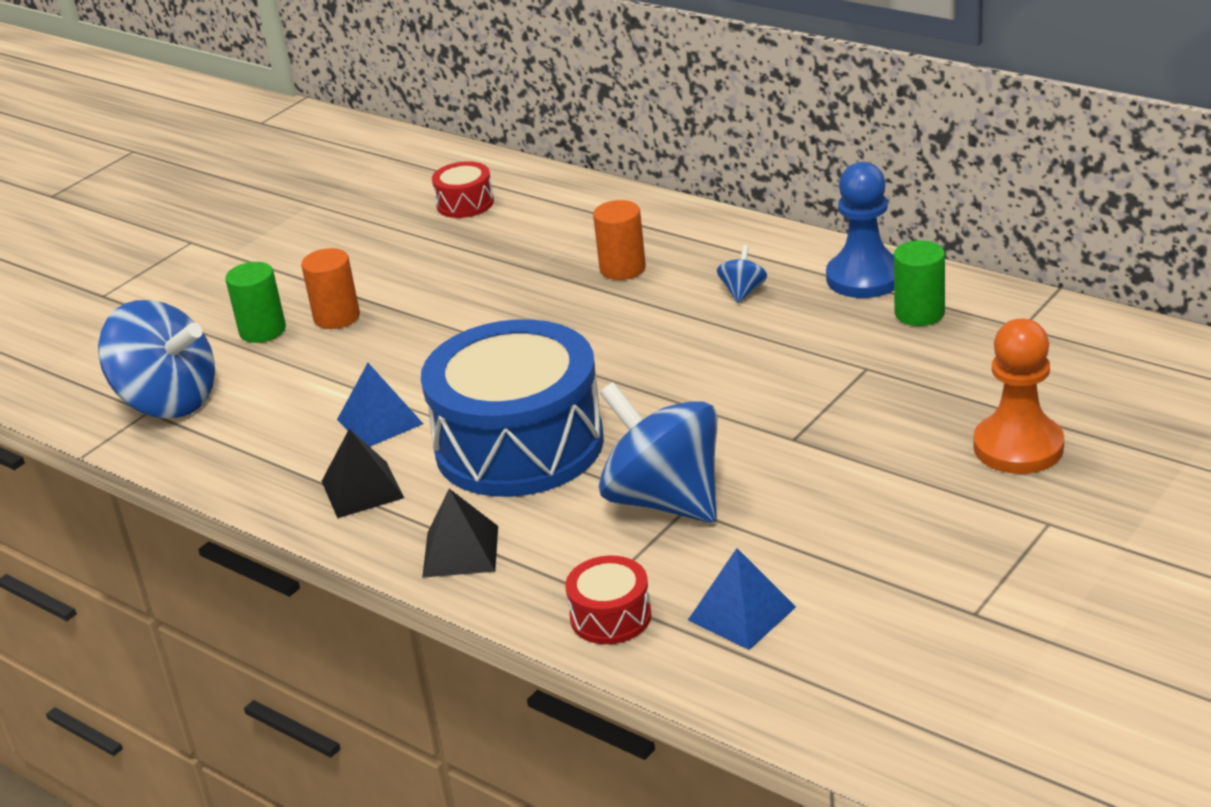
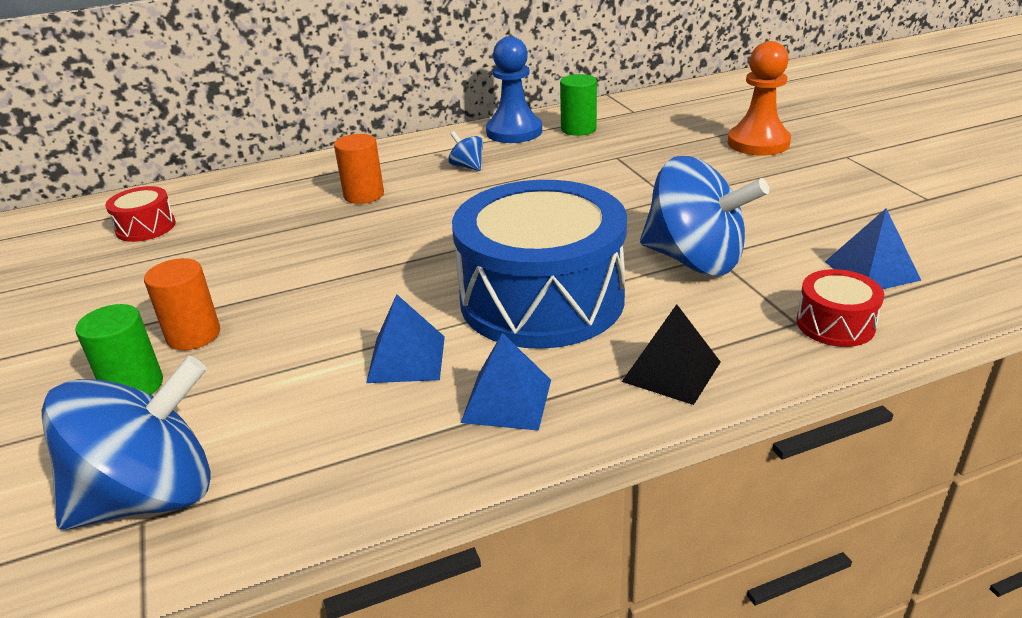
camera: 60 degrees left, 0 degrees up
black pyramid [322,429,404,518] -> blue pyramid [461,333,551,431]
blue spinning top [599,382,717,523] -> blue spinning top turned 135 degrees counterclockwise [640,156,769,276]

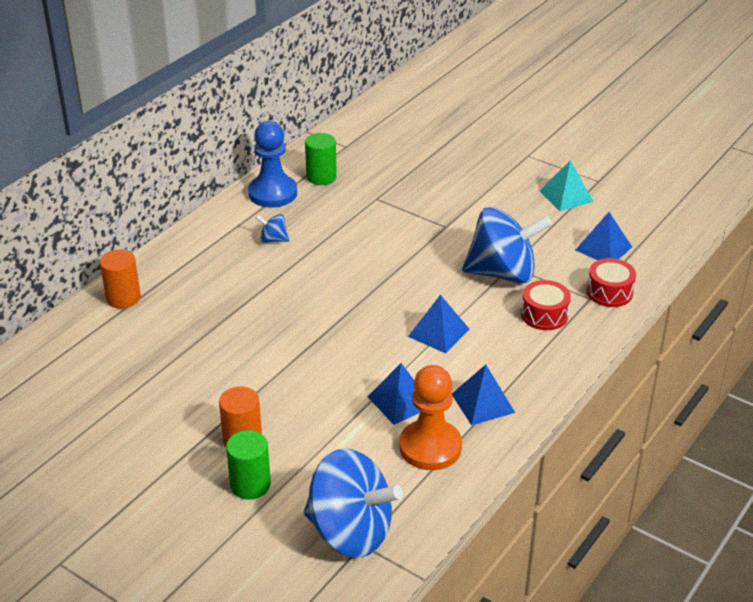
camera: 35 degrees left, 5 degrees up
blue spinning top [42,356,211,530] -> blue spinning top turned 90 degrees clockwise [304,448,403,558]
red drum [105,186,176,242] -> red drum moved to [521,280,571,330]
orange cylinder [334,134,384,204] -> orange cylinder moved to [100,250,141,309]
blue drum [452,180,627,349] -> blue pyramid [408,295,470,353]
black pyramid [622,304,720,405] -> none
orange pawn [728,41,791,156] -> orange pawn moved to [400,365,462,470]
none -> turquoise pyramid [540,160,594,211]

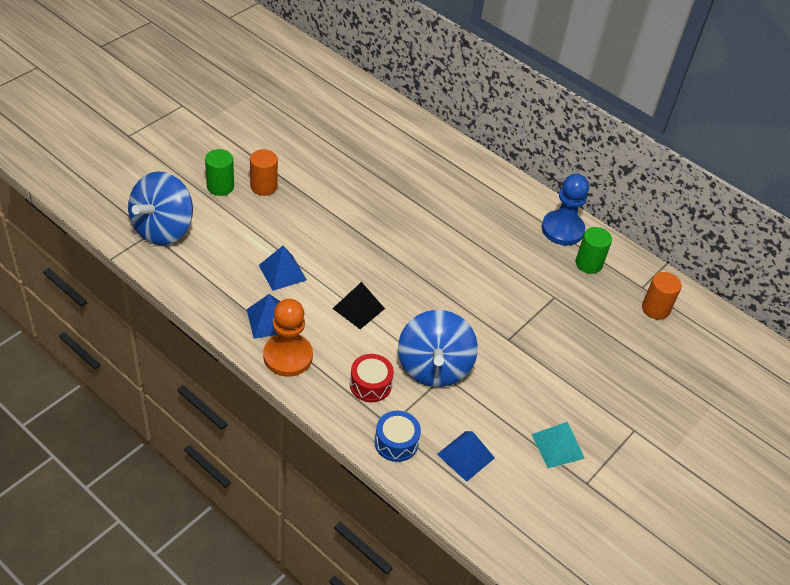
camera: 90 degrees right, 10 degrees up
orange cylinder [100,250,141,309] -> orange cylinder moved to [642,272,682,320]
blue spinning top [255,214,289,243] -> none
orange pawn [400,365,462,470] -> orange pawn moved to [263,299,313,377]
blue pyramid [408,295,470,353] -> black pyramid [332,282,385,329]
red drum [587,258,636,307] -> blue drum [374,411,421,462]

